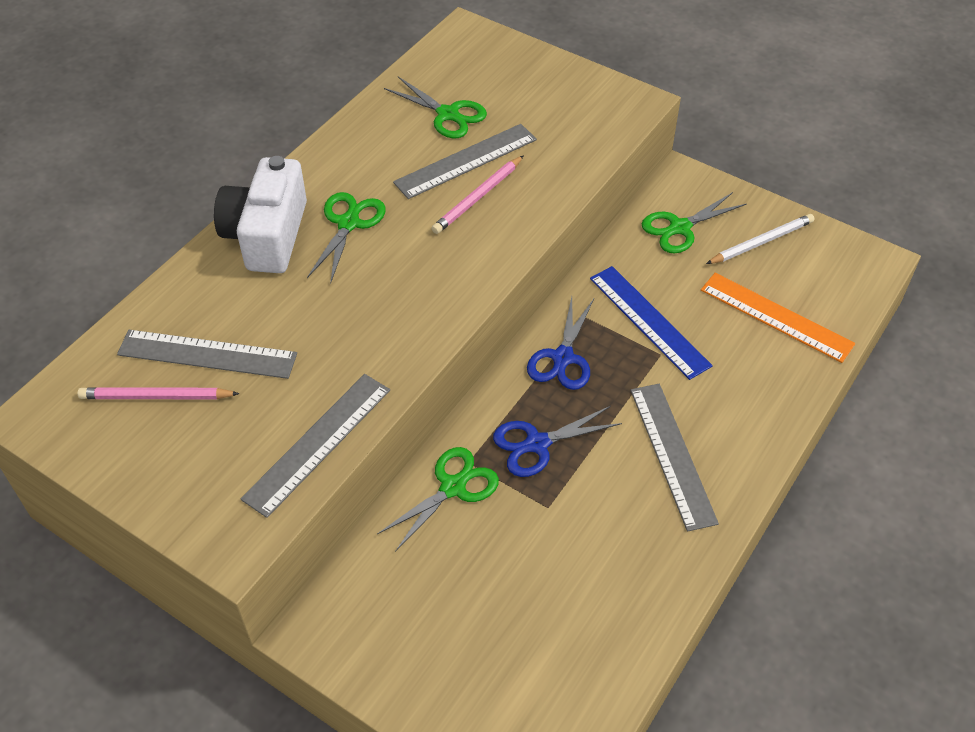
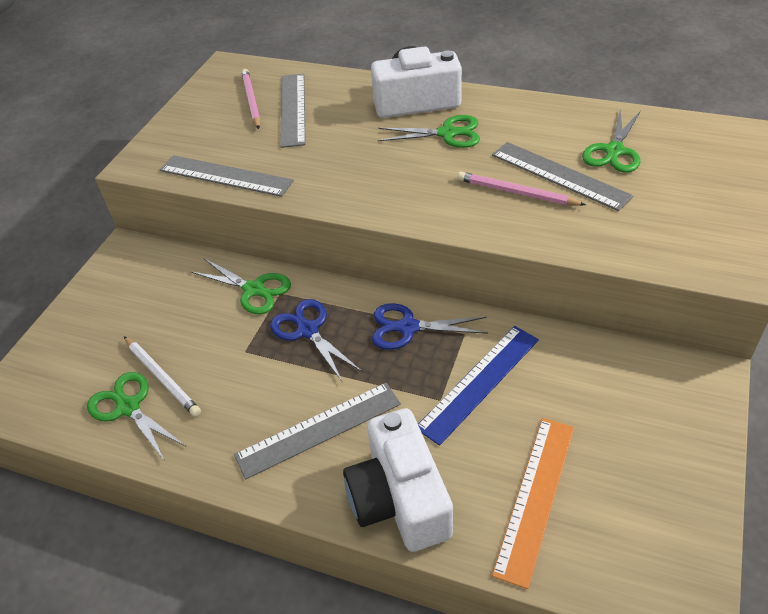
camera: 80 degrees right, 5 degrees down
green scissors [642,192,746,253] -> green scissors moved to [87,372,185,461]
white pencil [706,214,814,264] -> white pencil moved to [124,336,201,417]
none -> white camera [343,408,453,552]

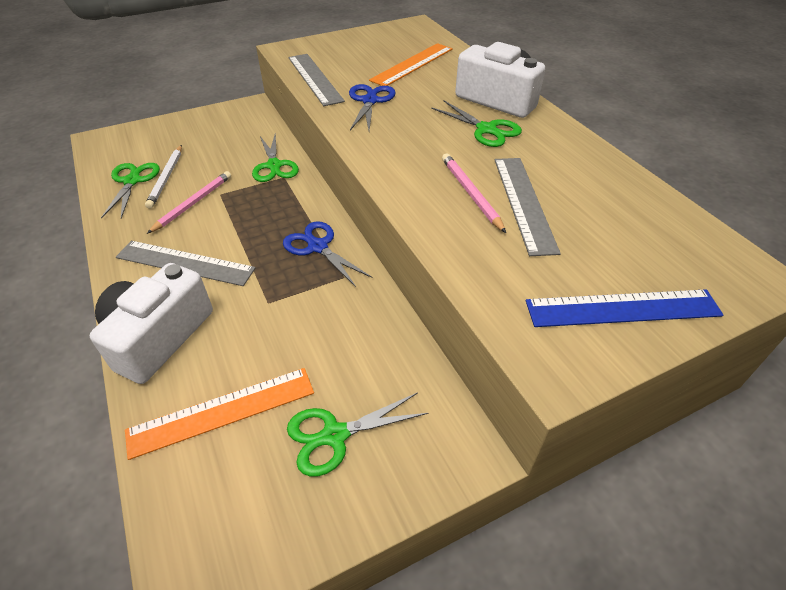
camera: 40 degrees right, 0 degrees up
pink pencil [241,69,261,129] -> pink pencil moved to [147,171,231,234]
blue scissors [270,299,362,383] -> blue scissors moved to [349,84,396,130]
grey ruler [280,74,306,148] -> orange ruler [369,43,453,86]
blue ruler [418,326,539,446] -> blue ruler moved to [526,289,723,327]
green scissors [582,109,641,173] -> green scissors moved to [287,392,428,477]

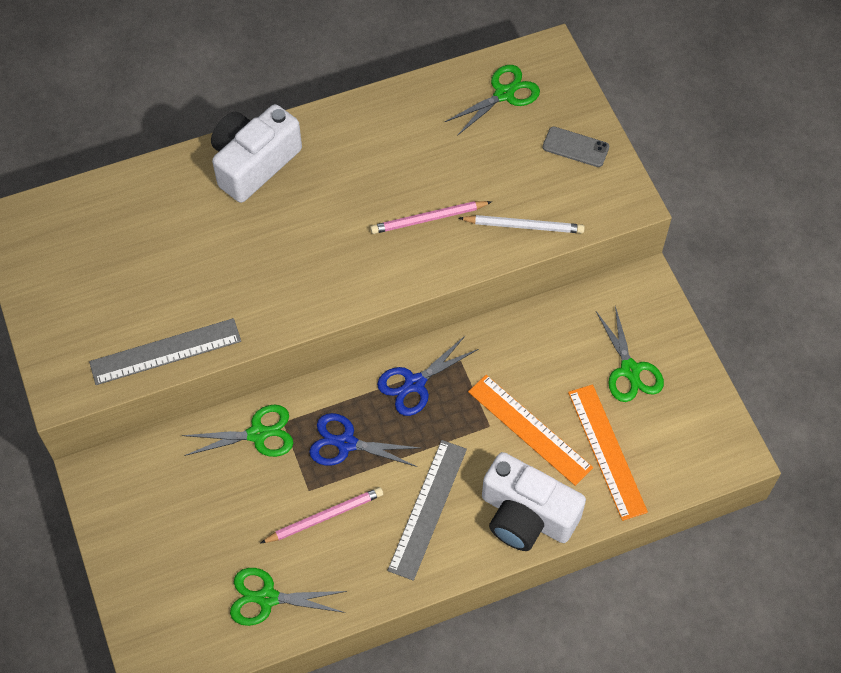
camera: 85 degrees left, 15 degrees up
white pencil [145,145,182,209] -> white pencil moved to [459,215,585,233]
pink pencil [147,171,231,234] -> pink pencil turned 120 degrees clockwise [261,487,383,543]
blue scissors [349,84,396,130] -> blue scissors moved to [309,413,420,467]
orange ruler [369,43,453,86] -> orange ruler moved to [468,375,593,486]
green scissors [431,100,522,147] -> green scissors moved to [445,65,540,136]
grey ruler [495,158,561,256] -> none
blue ruler [526,289,723,327] -> grey phone [543,127,609,167]

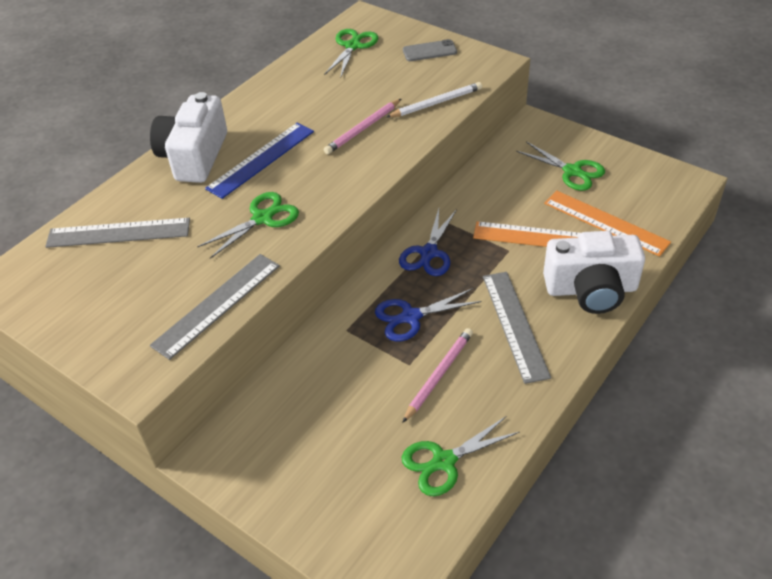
camera: 30 degrees left, 15 degrees down
green scissors [182,405,293,457] -> green scissors moved to [197,192,299,259]
none -> grey ruler [45,218,190,248]
none -> blue ruler [205,123,314,199]

